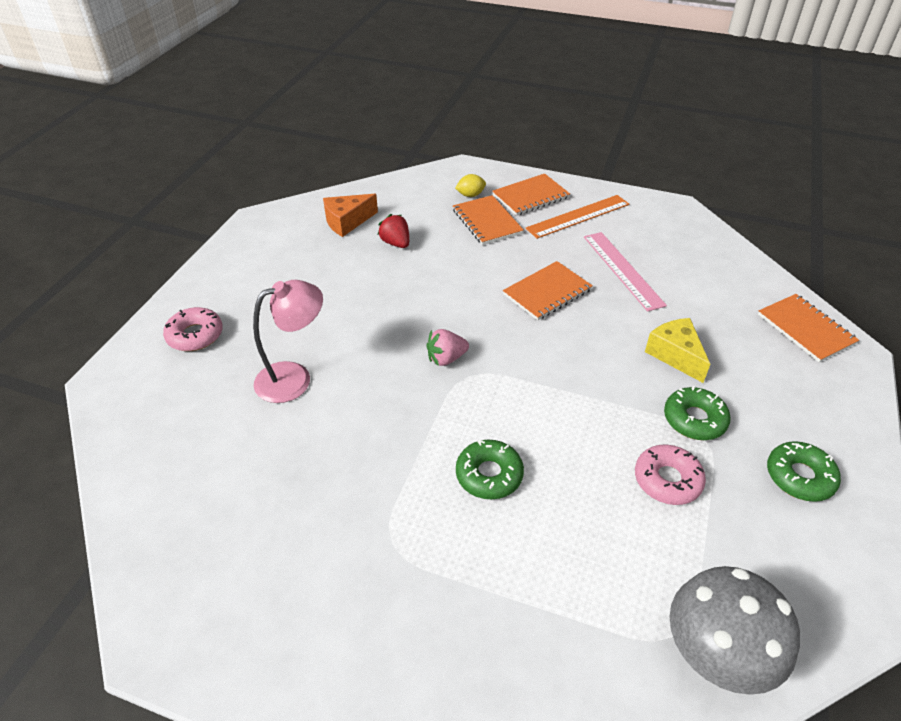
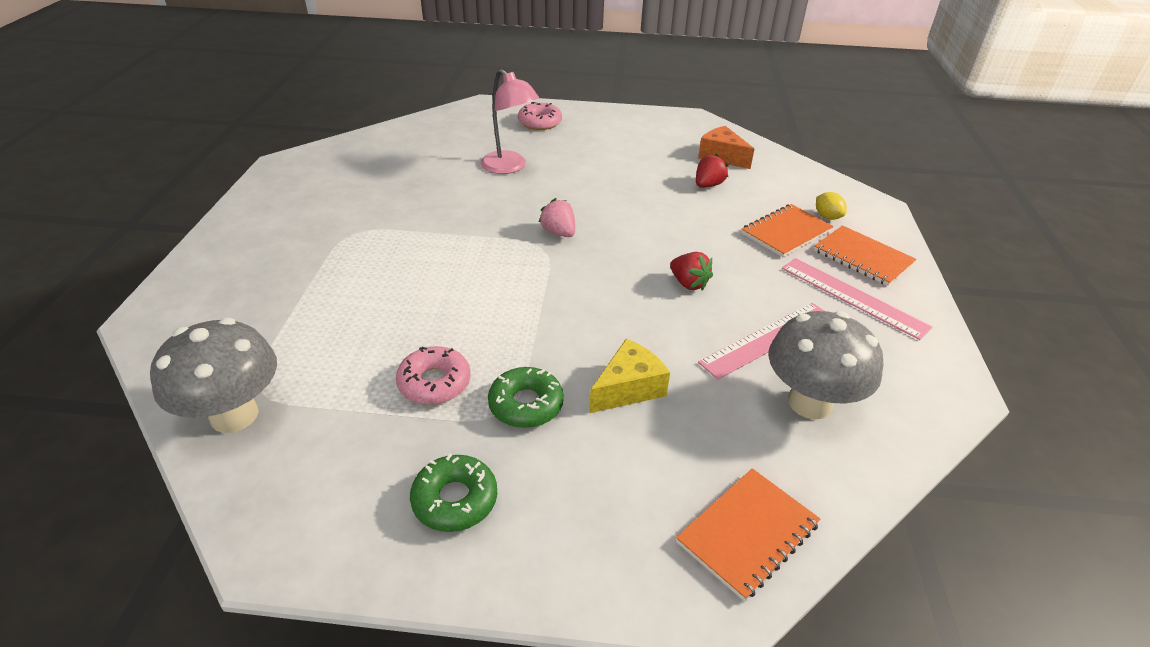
camera: 75 degrees right, 5 degrees down
green donut [456,440,524,499] -> none
orange notebook [503,261,593,321] -> red strawberry [670,252,713,291]
orange ruler [526,195,629,239] -> pink ruler [782,258,933,340]
none -> grey mushroom [769,311,883,419]

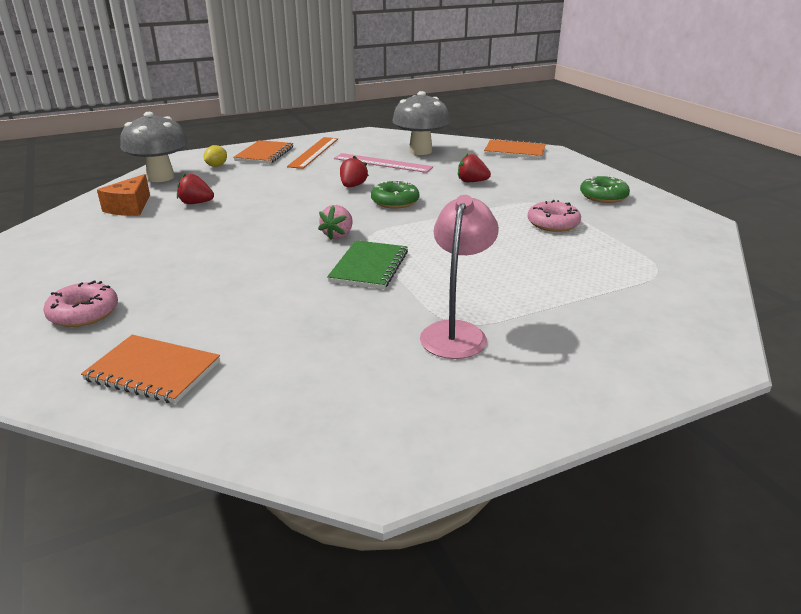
camera: 120 degrees left, 10 degrees down
grey mushroom [150,318,277,433] -> grey mushroom moved to [120,112,188,182]
pink lamp [481,69,539,174] -> pink lamp moved to [420,195,499,359]
green donut [488,367,564,428] -> green donut moved to [371,180,419,209]
yellow cheese [589,339,670,413] -> red strawberry [458,153,491,182]
orange notebook [741,204,834,257] -> orange notebook moved to [81,335,220,404]
pink ruler [782,258,933,340] -> orange ruler [287,137,338,169]
none -> green notebook [327,240,408,289]

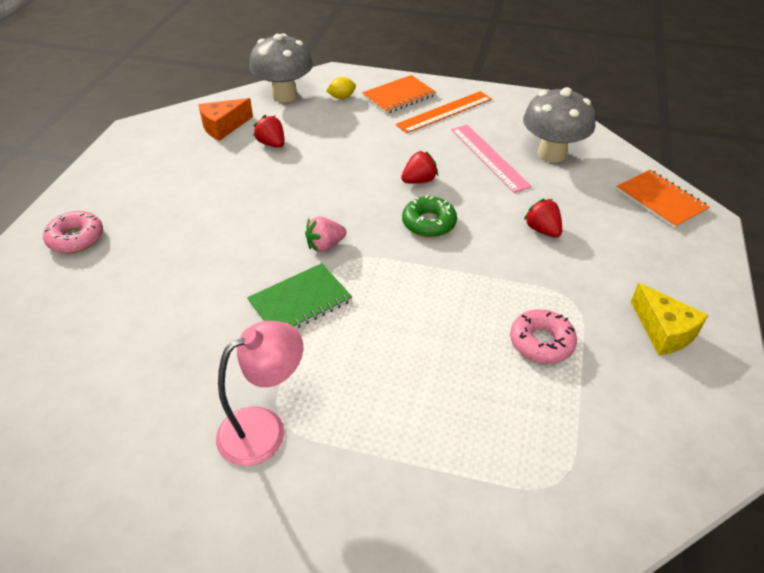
camera: 40 degrees right, 15 degrees up
orange notebook [81,335,220,404] -> none
green donut [580,175,630,203] -> yellow cheese [631,283,708,355]

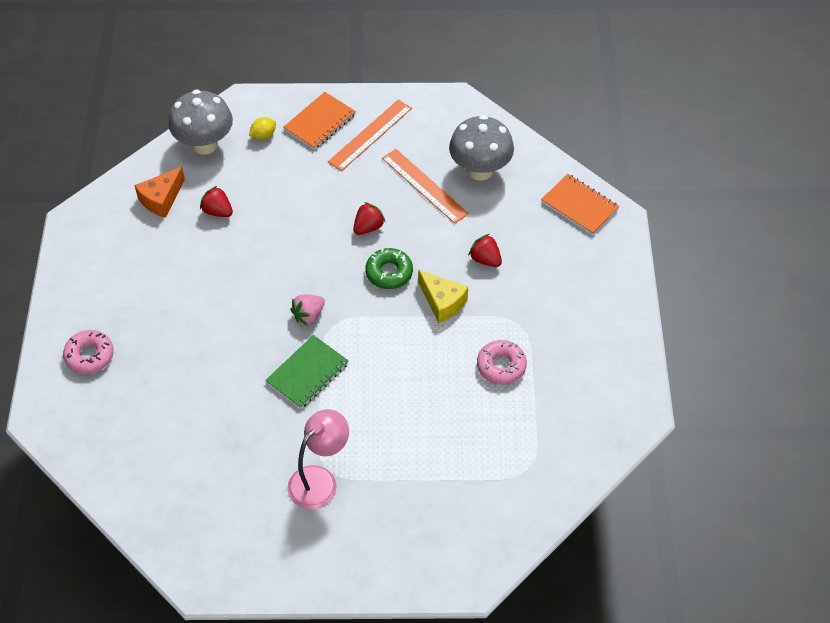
camera: 15 degrees left, 10 degrees up
pink ruler [451,125,532,193] -> orange ruler [382,149,469,224]
yellow cheese [631,283,708,355] -> yellow cheese moved to [418,270,468,323]

